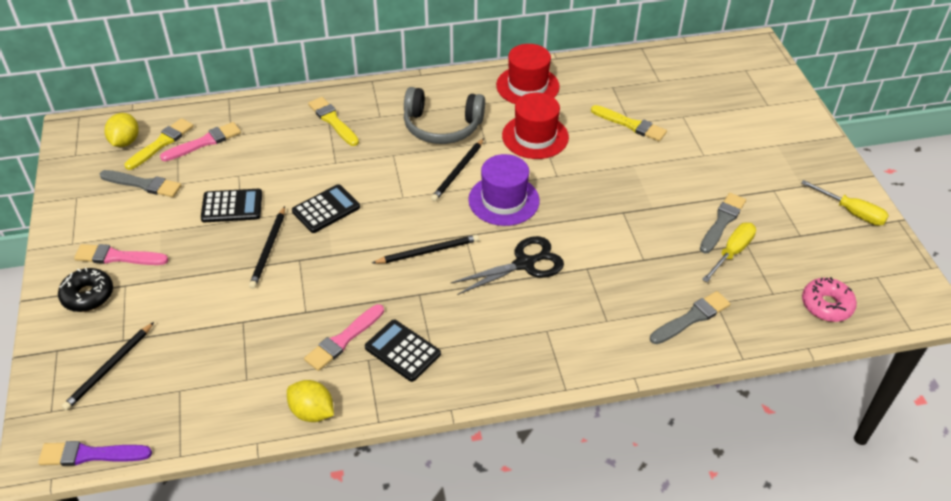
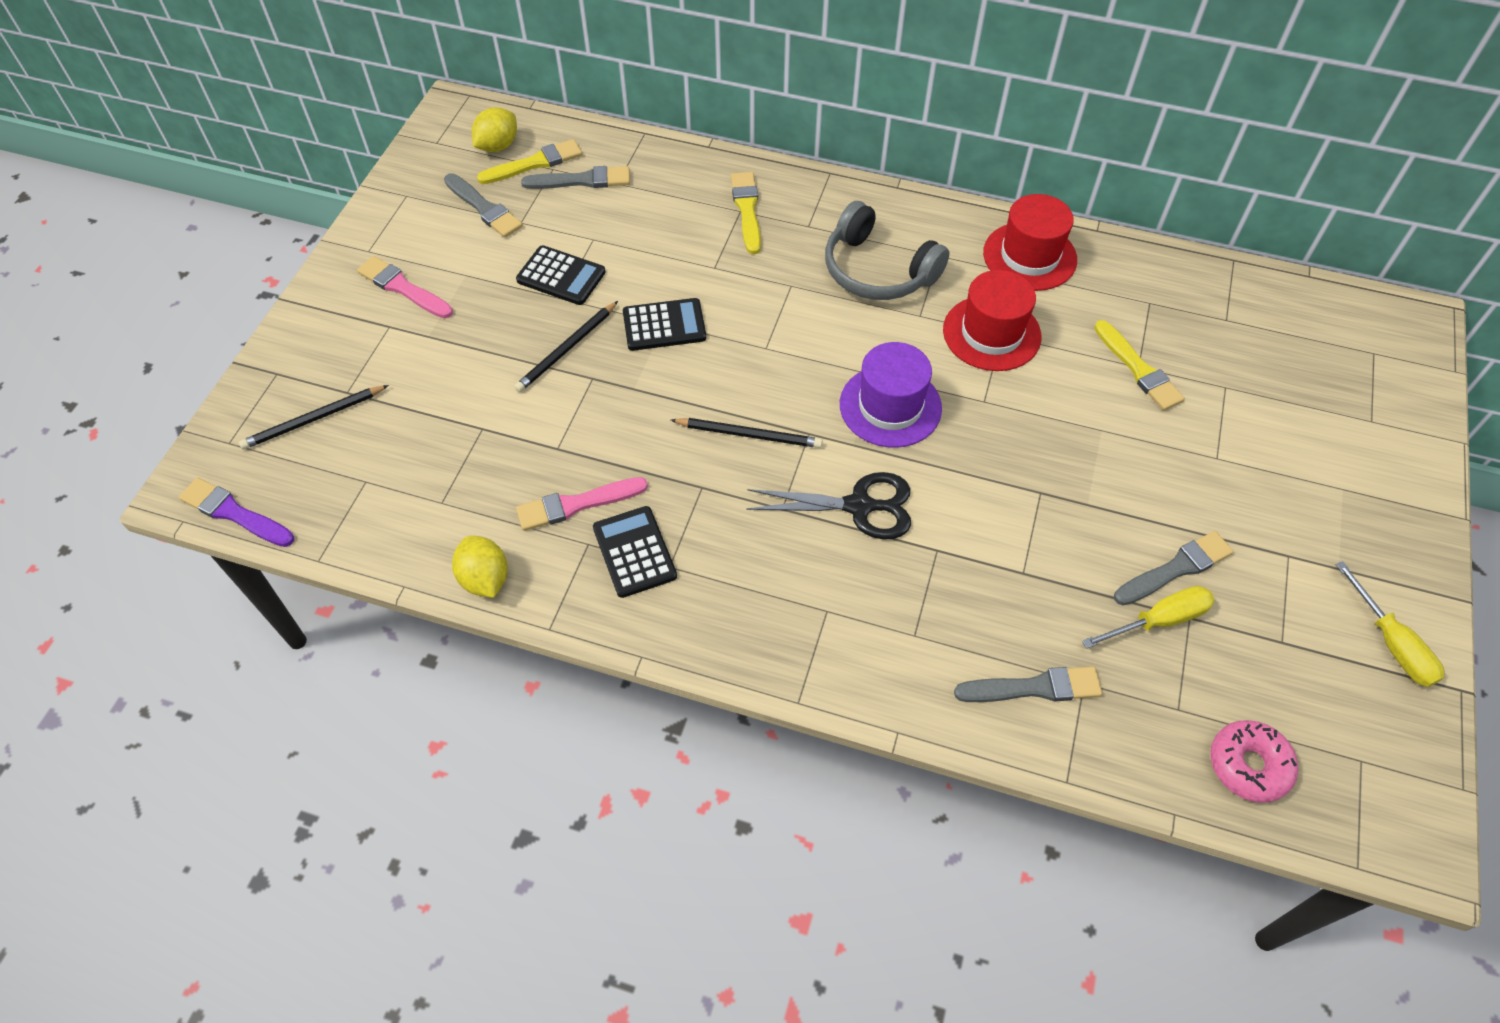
camera: 30 degrees right, 10 degrees up
black donut [58,268,113,312] -> none
pink brush [160,122,241,161] -> grey brush [521,166,630,189]
black pencil [431,138,484,201] -> none

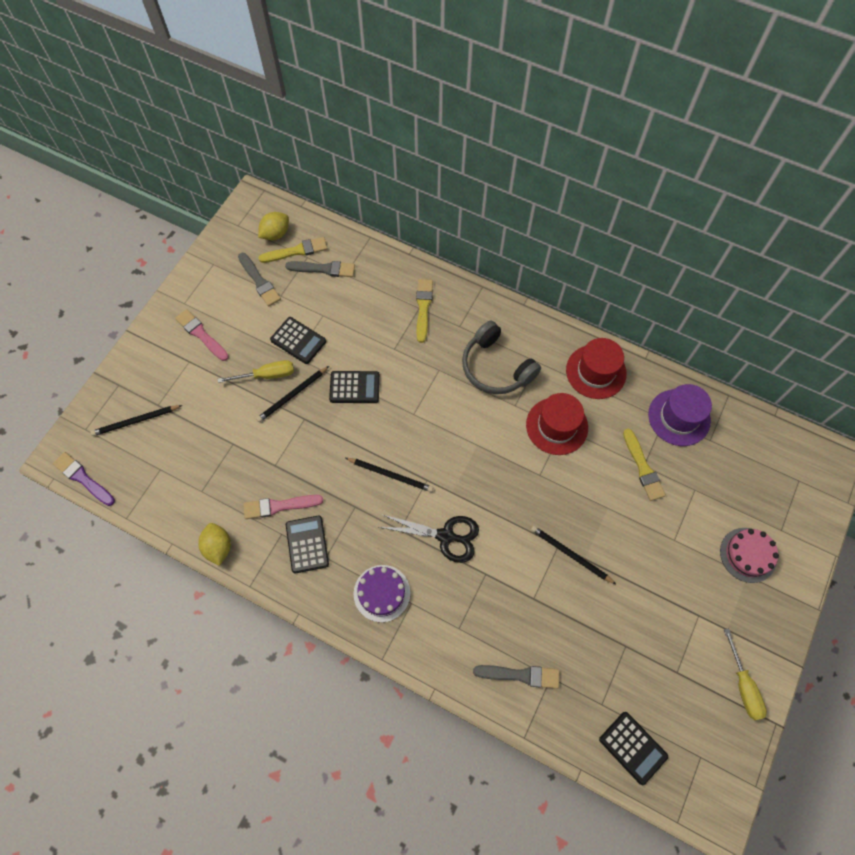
camera: 10 degrees right, 10 degrees up
purple hat [840,342,942,448] -> purple hat moved to [648,384,712,446]
yellow screwdriver [1082,586,1215,649] -> yellow screwdriver moved to [218,360,294,383]
grey brush [1114,531,1234,605] -> none
pink donut [1210,720,1298,803] -> black calculator [599,712,668,785]
none -> purple cake [354,565,410,622]
none -> black pencil [531,526,617,585]
none -> pink cake [720,528,779,583]

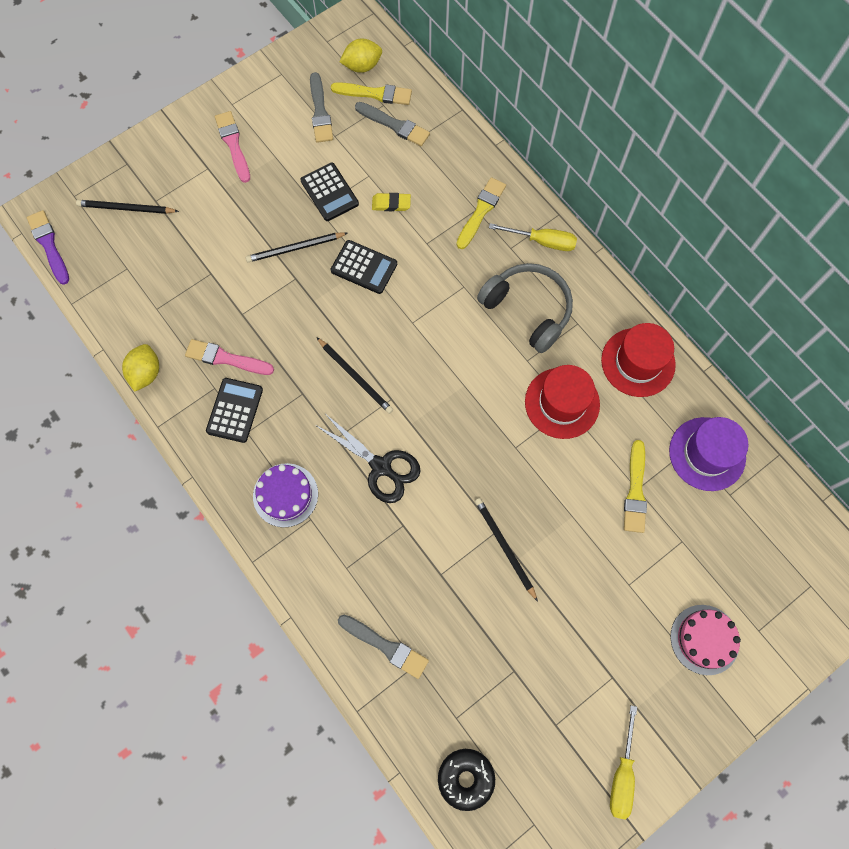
camera: 25 degrees right, 5 degrees up
yellow screwdriver [218,360,294,383] -> yellow screwdriver moved to [489,223,577,251]
grey headphones [462,320,541,394] -> grey headphones turned 150 degrees clockwise [477,263,573,353]
black calculator [599,712,668,785] -> black donut [438,749,495,811]
none -> yellow eraser [372,193,411,211]

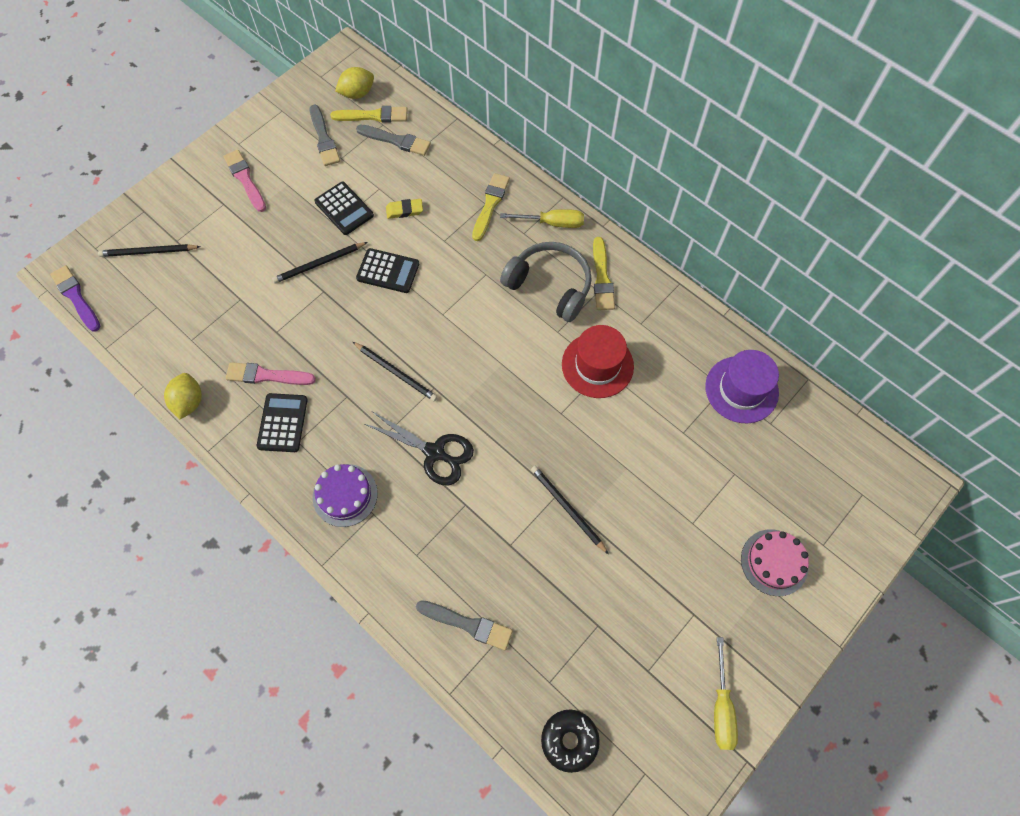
camera: 10 degrees left, 5 degrees down
red hat [601,323,676,397] -> none
yellow brush [624,440,647,533] -> yellow brush moved to [593,237,615,310]

